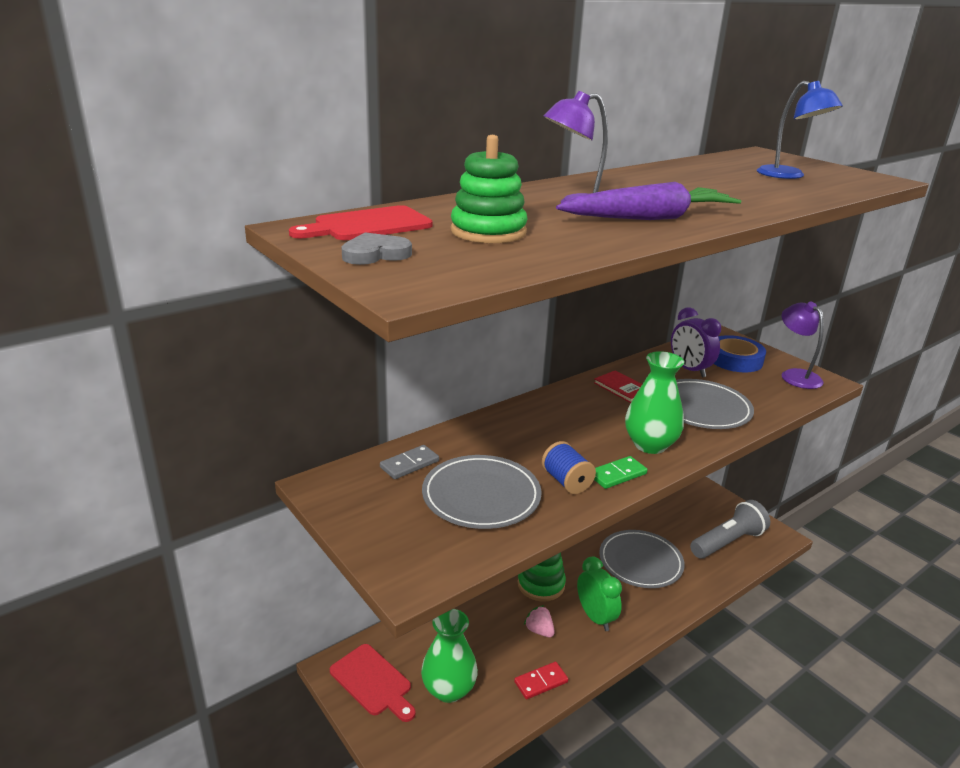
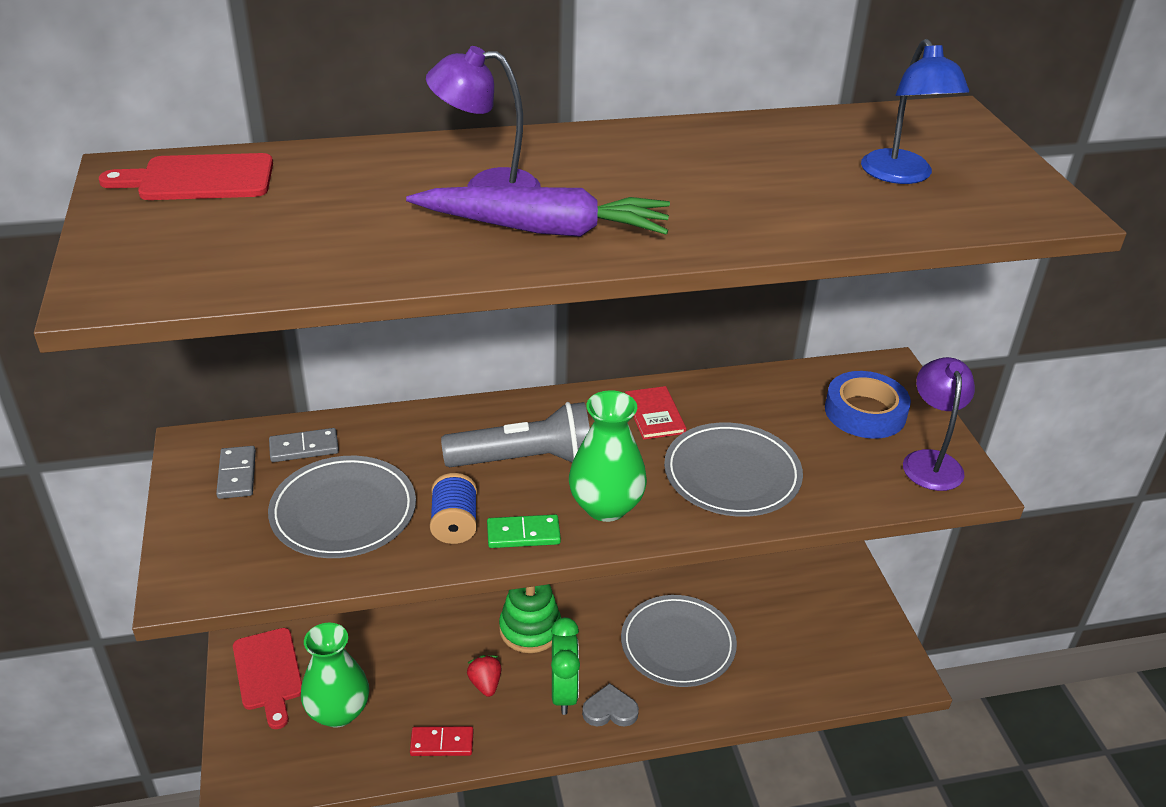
camera: 25 degrees right, 10 degrees up
grey heart [341,232,412,265] -> grey heart moved to [582,683,639,727]
green stacking toy [450,135,527,243] -> none
pink strawberry [524,605,555,637] -> red strawberry [467,655,501,697]
purple clock [671,307,721,378] -> none
grey flashlight [690,500,770,559] -> grey flashlight moved to [441,402,590,467]
none -> grey domino [216,446,256,499]

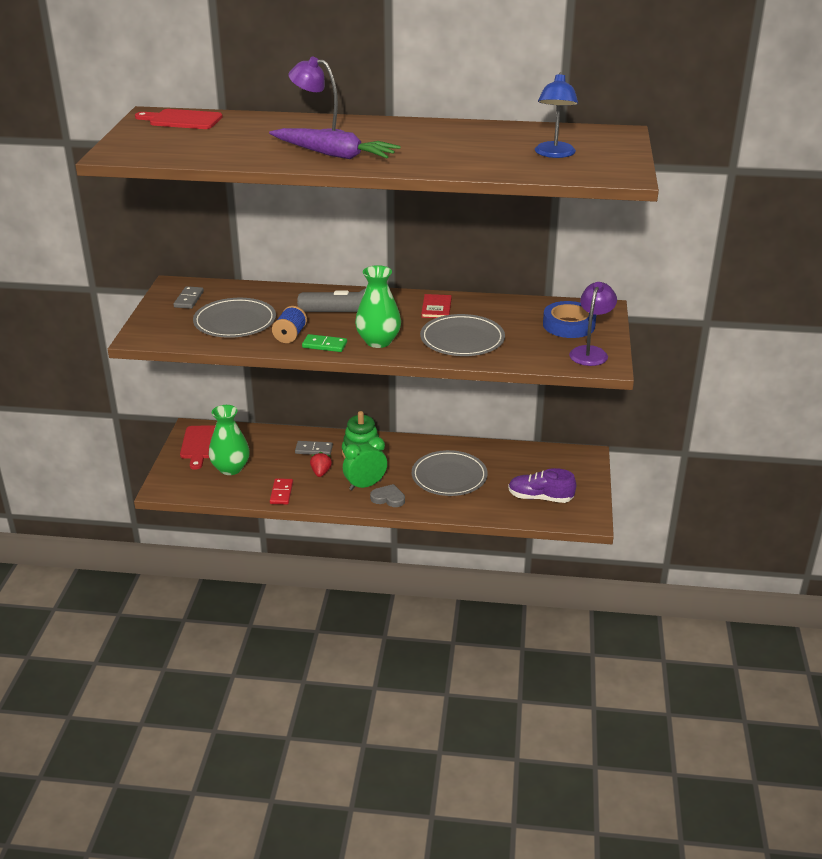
camera: 20 degrees right, 5 degrees down
grey domino [269,428,339,462] -> grey domino moved to [295,441,333,455]
red domino [410,726,474,756] -> red domino turned 75 degrees clockwise [270,478,293,504]
green clock [551,617,580,715] -> green clock turned 135 degrees counterclockwise [343,437,387,490]
none -> purple shoe [508,468,576,503]

